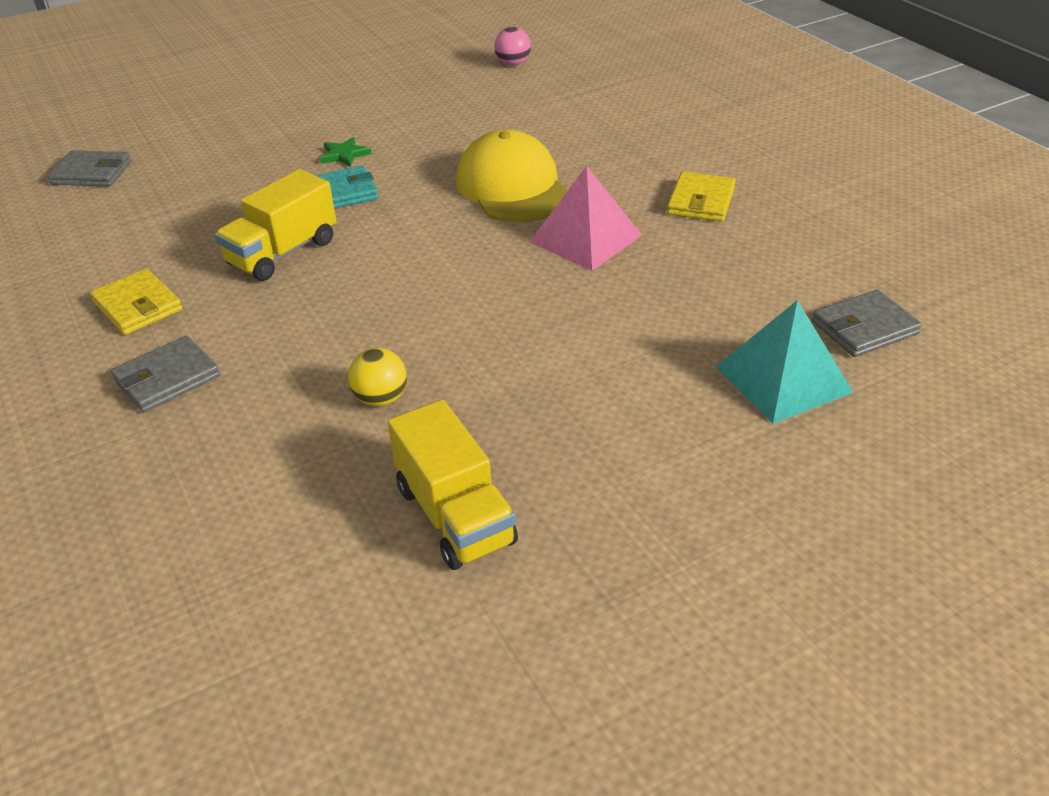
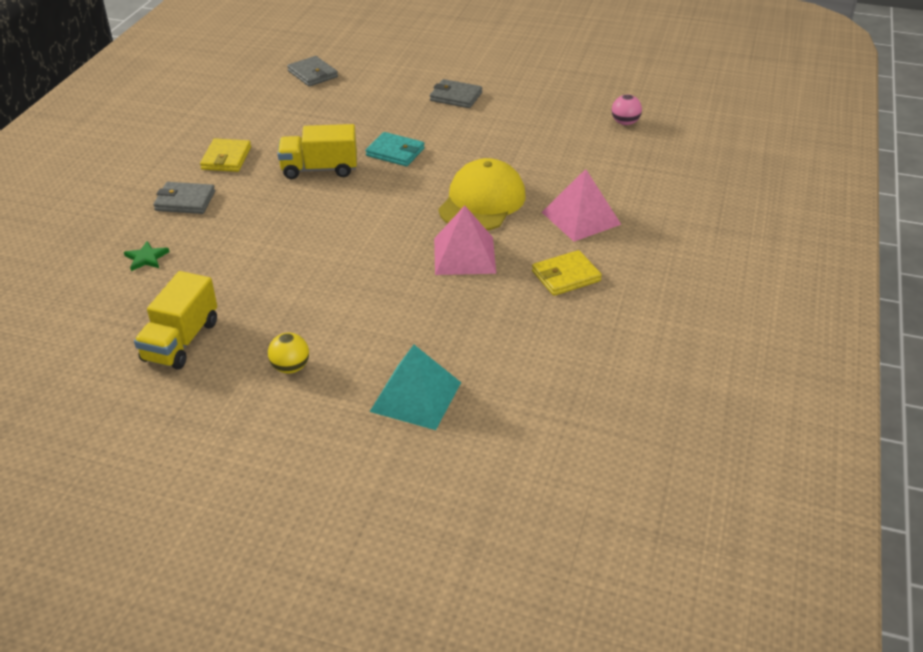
camera: 45 degrees right, 0 degrees up
green star [320,137,372,167] -> green star moved to [124,241,169,271]
yellow ball [348,348,407,406] -> yellow ball moved to [268,333,309,374]
grey wallet [812,290,922,357] -> grey wallet moved to [430,79,482,108]
none -> pink pyramid [542,169,622,241]

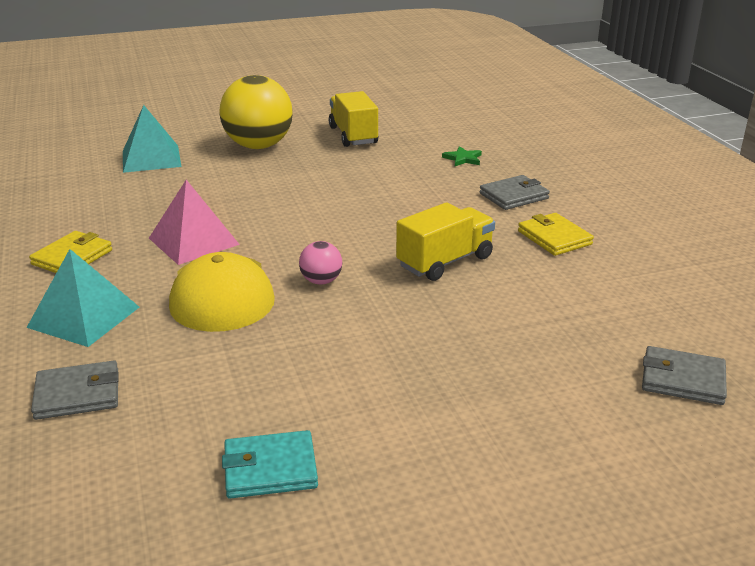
camera: 145 degrees right, 10 degrees down
yellow ball [268,333,309,374] -> yellow ball [219,75,293,149], size x2.22
turquoise wallet [366,132,425,166] -> turquoise wallet moved to [222,430,318,499]
grey wallet [430,79,482,108] -> grey wallet moved to [31,360,119,420]
pink pyramid [542,169,622,241] -> turquoise pyramid [26,249,139,347]
pink ball [612,94,642,125] -> pink ball moved to [299,241,342,285]

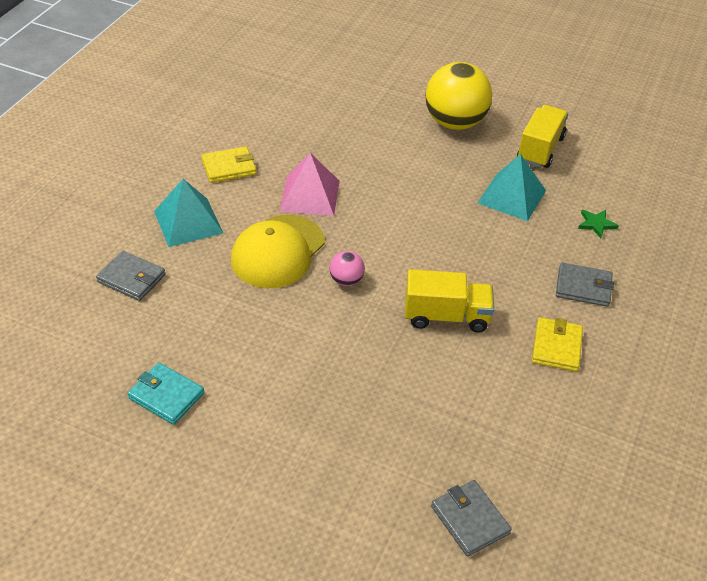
camera: 40 degrees right, 15 degrees up
turquoise pyramid [123,105,181,173] -> turquoise pyramid moved to [478,154,546,221]

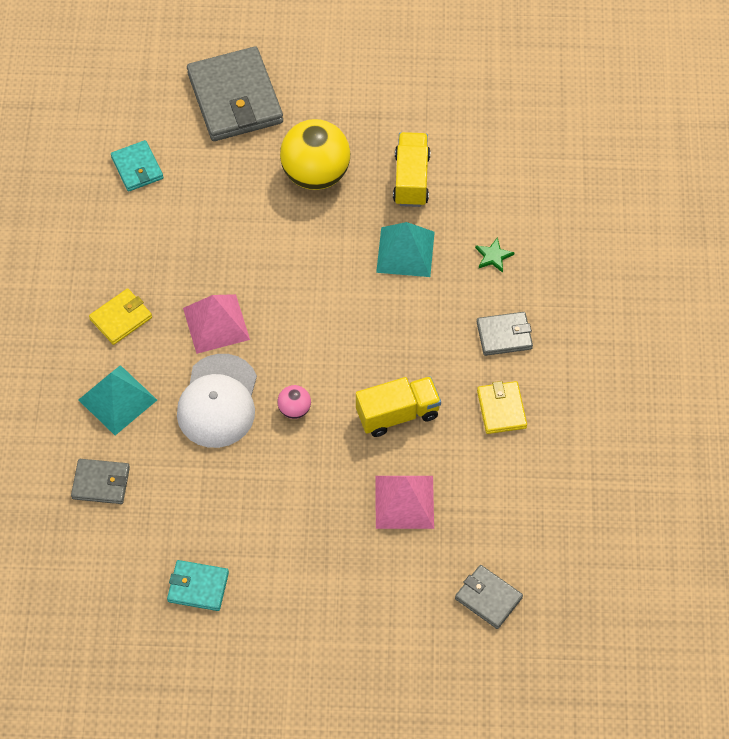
camera: 20 degrees left, 15 degrees up
yellow cap [231,215,325,288] -> white cap [177,354,257,448]
none -> turquoise wallet [111,140,163,192]
none -> grey wallet [187,46,283,141]
none -> pink pyramid [375,476,434,529]

